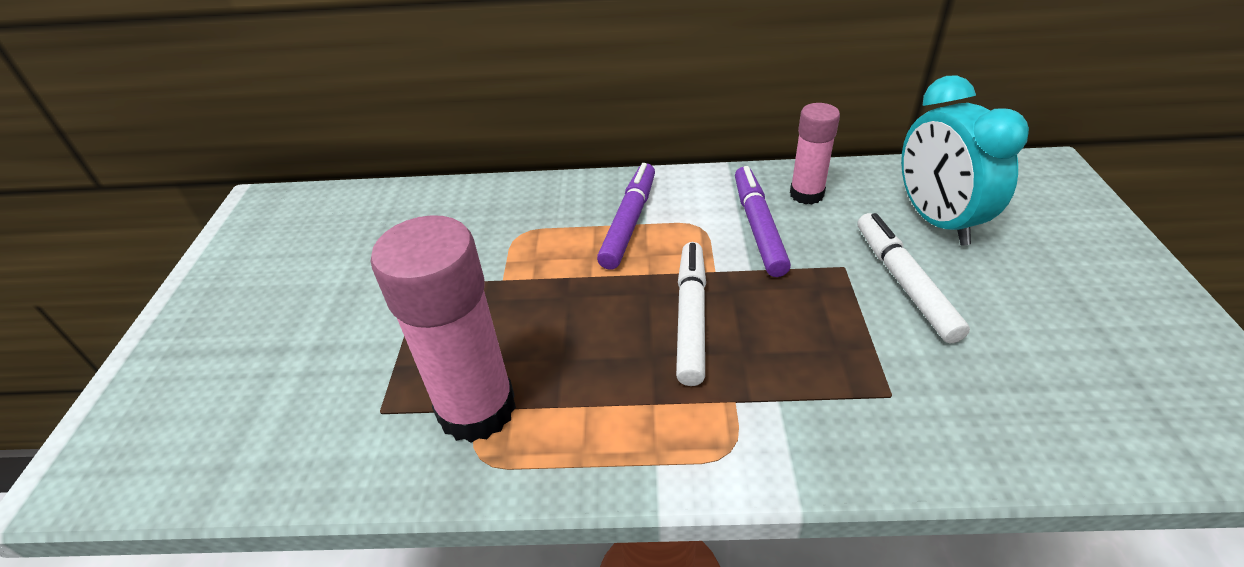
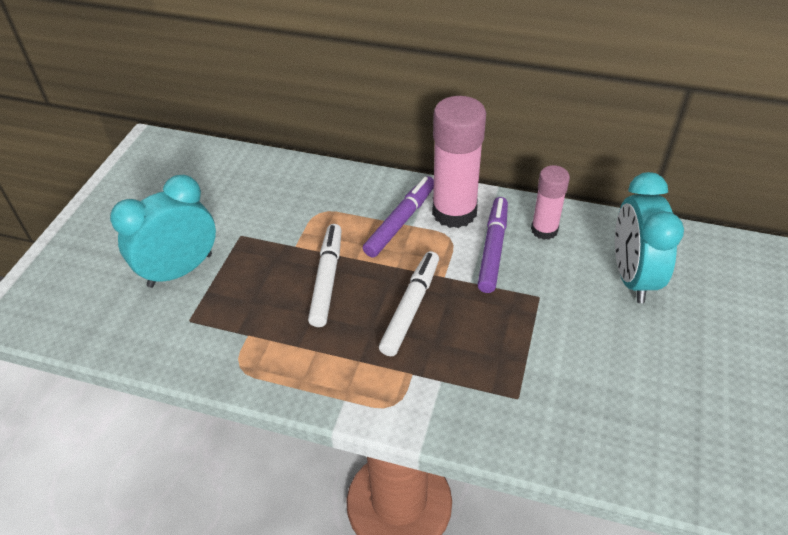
camera: 15 degrees right, 5 degrees up
pink glue stick [371,215,516,443] -> pink glue stick moved to [432,96,486,228]
white marker [858,213,970,343] -> white marker moved to [308,224,342,327]
none -> turquoise clock [110,175,216,288]

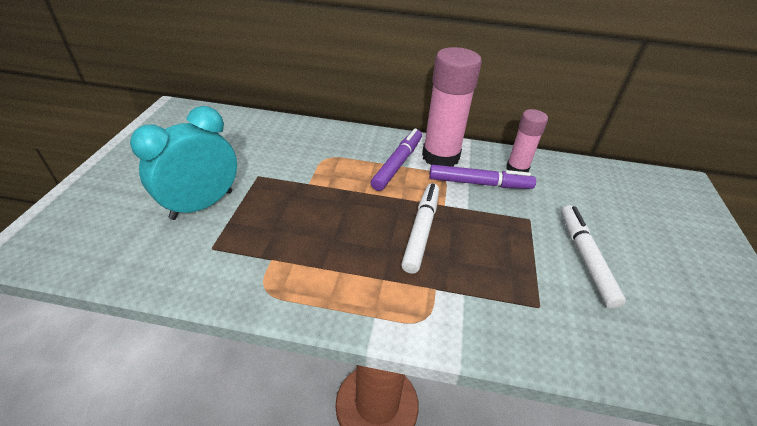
camera: 10 degrees left, 5 degrees down
white marker [308,224,342,327] -> white marker moved to [561,205,626,309]
purple marker [477,197,508,293] -> purple marker turned 90 degrees clockwise [429,165,536,189]
turquoise clock [615,172,684,303] -> none

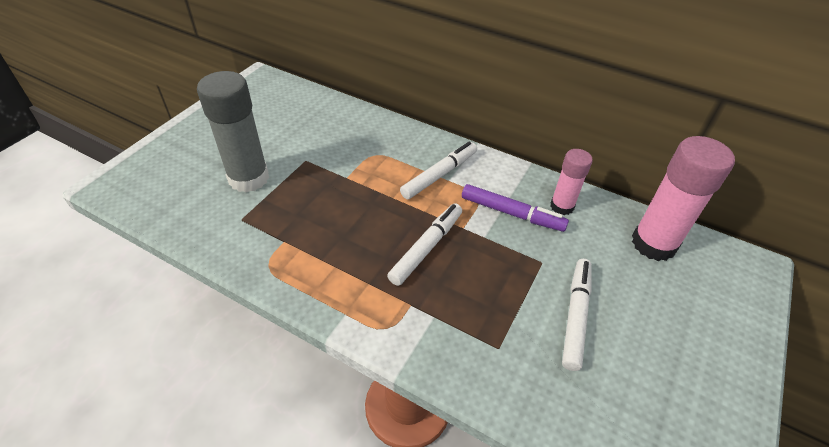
camera: 20 degrees right, 5 degrees up
turquoise clock [130,106,237,220] -> grey glue stick [197,71,269,193]
purple marker [371,128,422,191] -> white marker [400,142,477,199]
pink glue stick [422,47,482,167] -> pink glue stick moved to [632,136,735,261]

